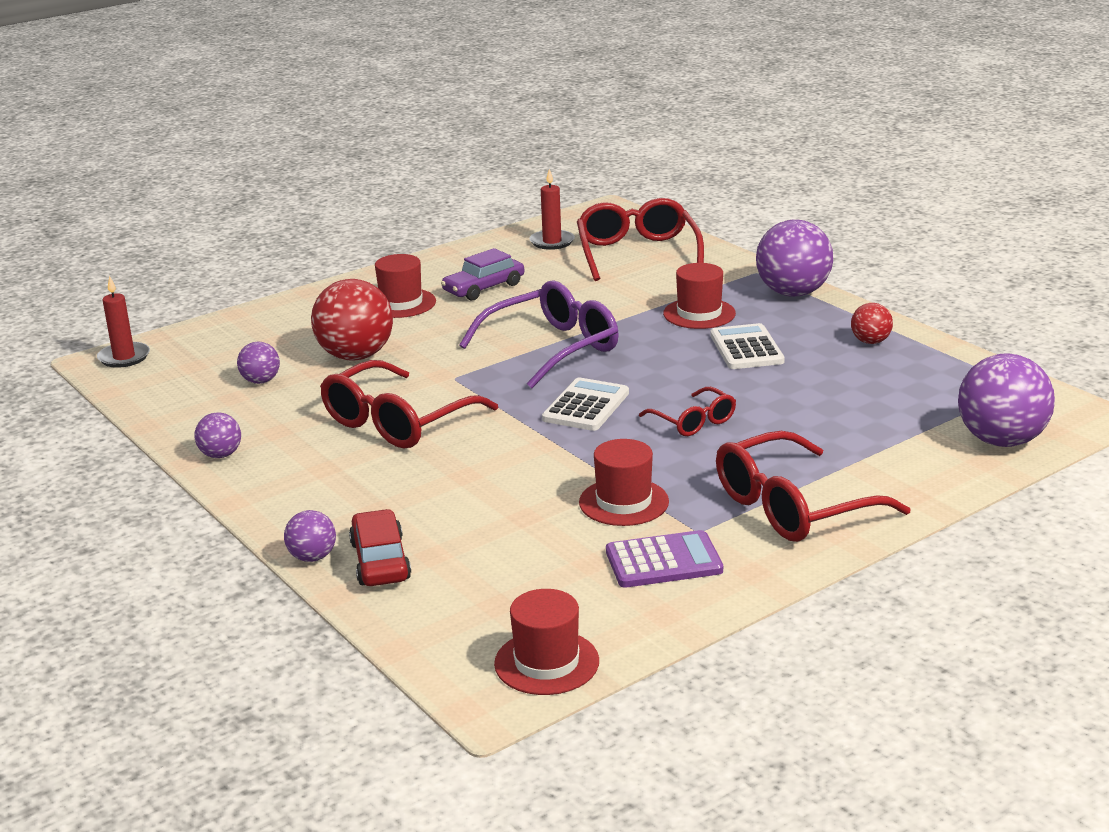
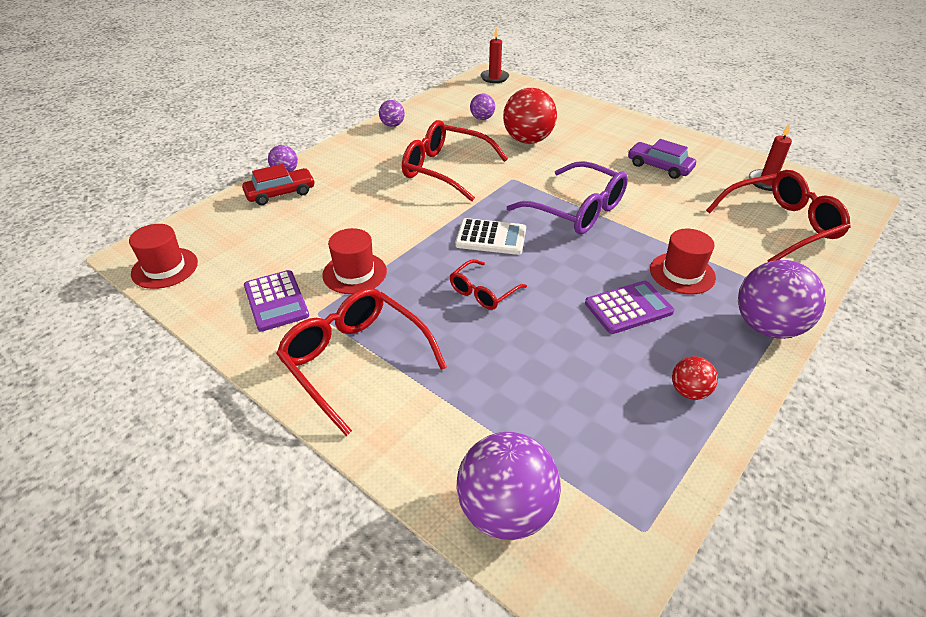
camera: 75 degrees right, 15 degrees up
red hat [375,254,436,318] -> none
white calculator [710,323,785,369] -> purple calculator [585,281,674,334]

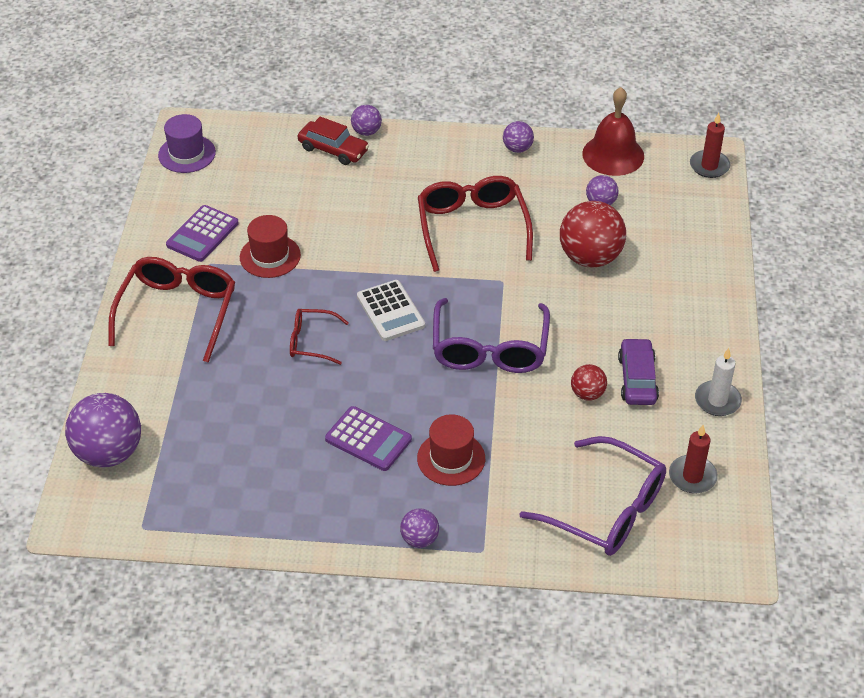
camera: 55 degrees right, 5 degrees up
red hat [129,224,198,289] -> purple hat [158,114,216,173]
red ball [672,356,718,400] -> red ball moved to [571,364,607,401]
red glasses [706,170,851,262] -> purple glasses [519,436,666,556]
purple ball [738,260,826,339] -> purple ball [400,508,439,548], size x0.51
none -> red bell [582,87,644,176]
none -> white candle [695,348,742,416]

